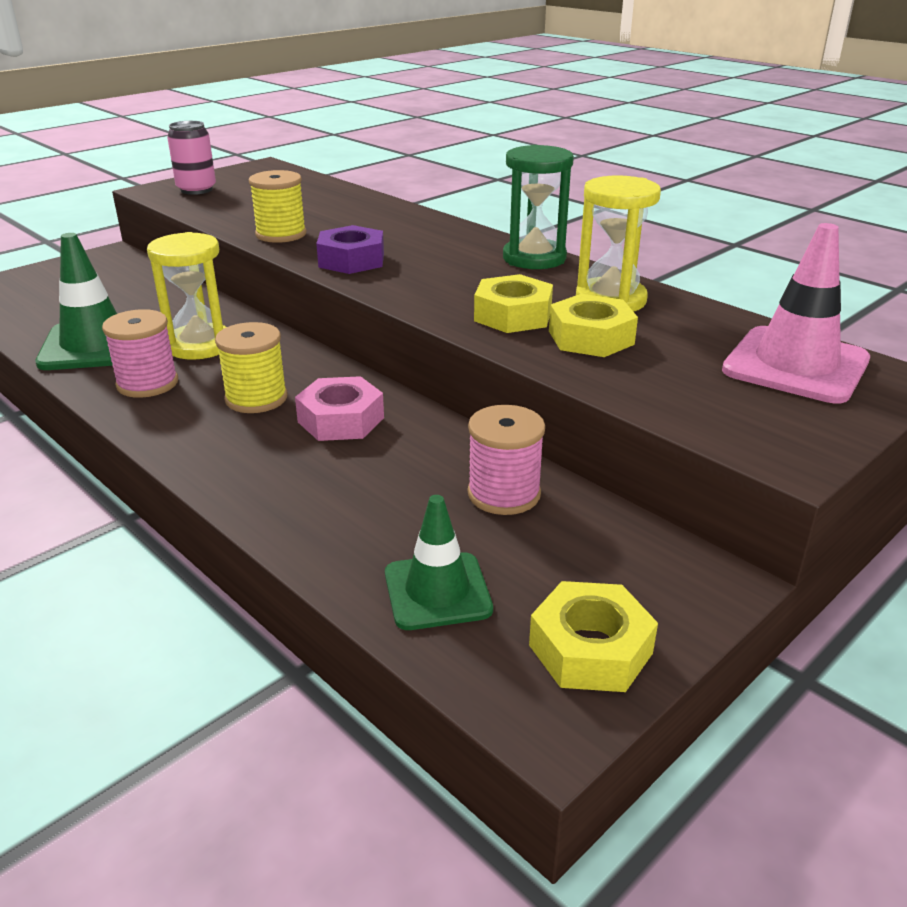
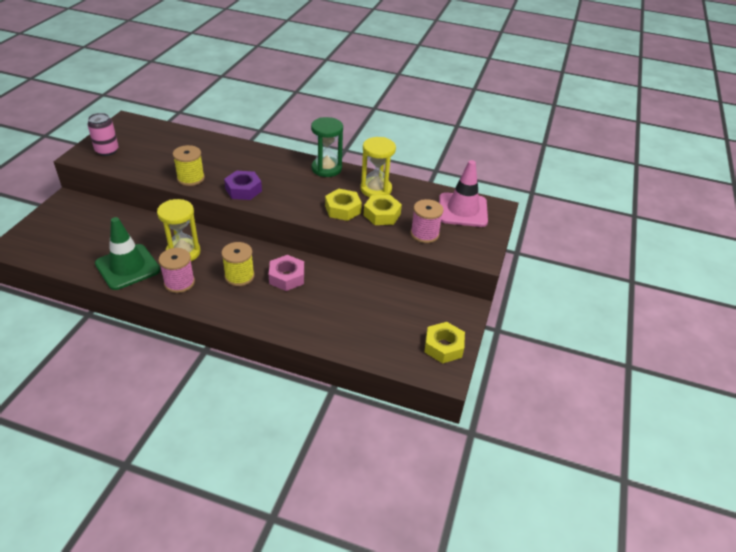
camera: 30 degrees left, 10 degrees up
green traffic cone [385,495,493,630] -> none
pink spool [468,405,545,515] -> pink spool moved to [411,199,443,243]

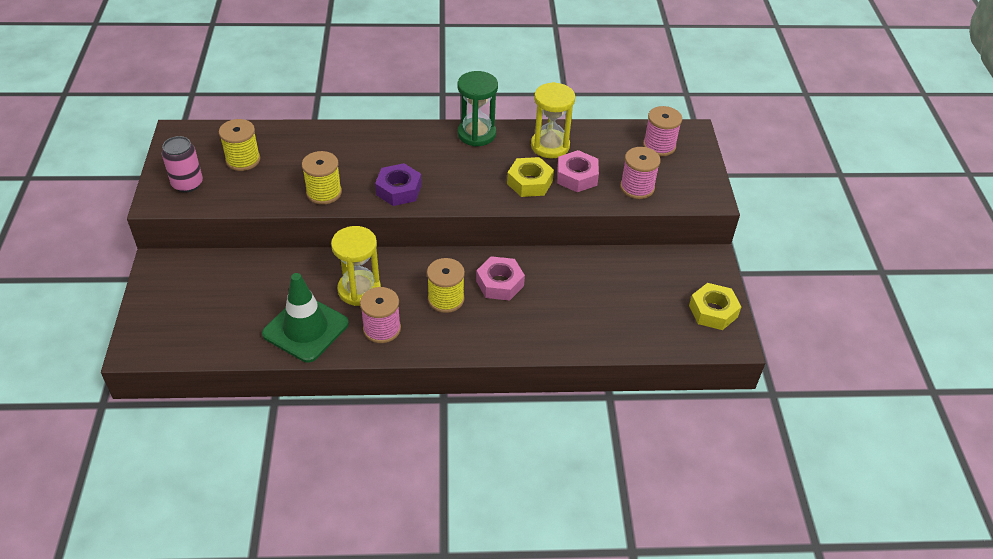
camera: 20 degrees left, 5 degrees up
yellow nut [364,195,402,225] -> pink nut [557,150,599,192]
pink traffic cone [439,160,488,227] -> pink spool [643,106,682,156]
none -> yellow spool [219,119,260,171]

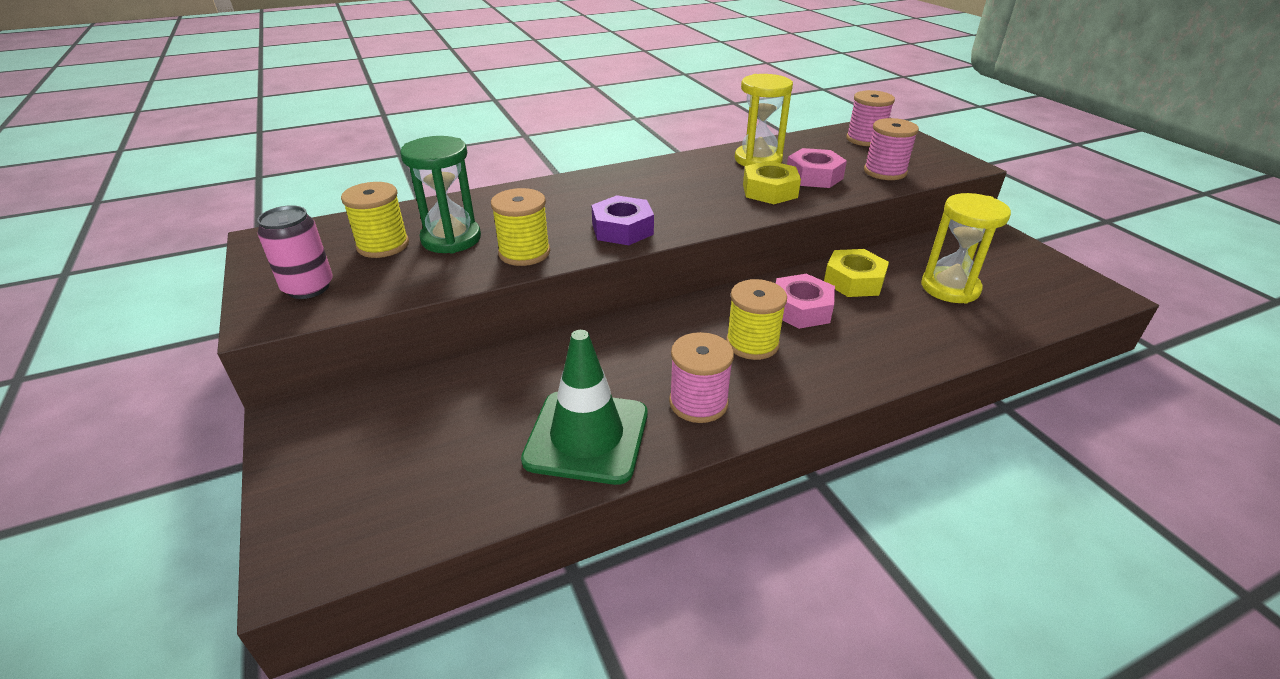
camera: 20 degrees left, 10 degrees down
yellow hourglass [331,226,381,306] -> yellow hourglass moved to [921,193,1011,303]
green hourglass [458,71,498,147] -> green hourglass moved to [400,136,481,253]
yellow nut [689,283,741,330] -> yellow nut moved to [824,249,889,297]

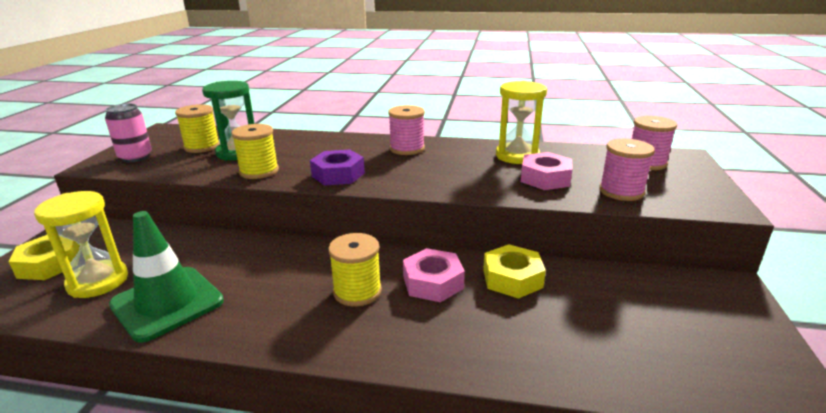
camera: 35 degrees right, 10 degrees down
pink spool [669,332,734,423] -> pink spool moved to [388,105,425,155]
yellow nut [743,161,801,204] -> yellow nut moved to [9,235,80,280]
yellow hourglass [921,193,1011,303] -> yellow hourglass moved to [34,191,128,298]

